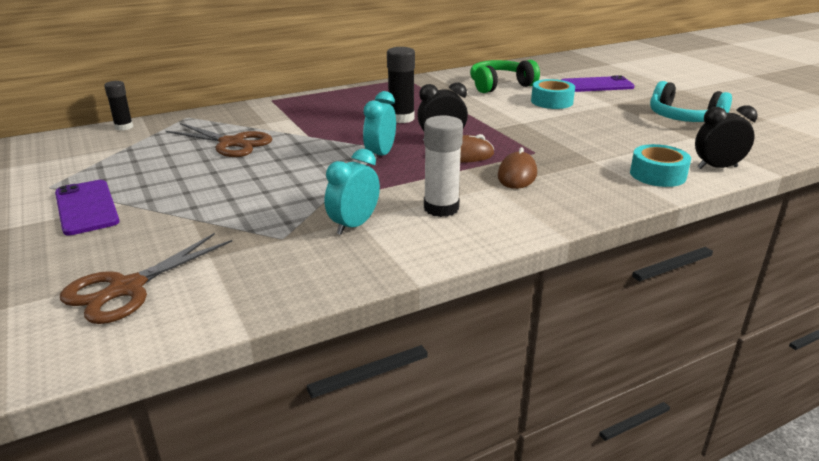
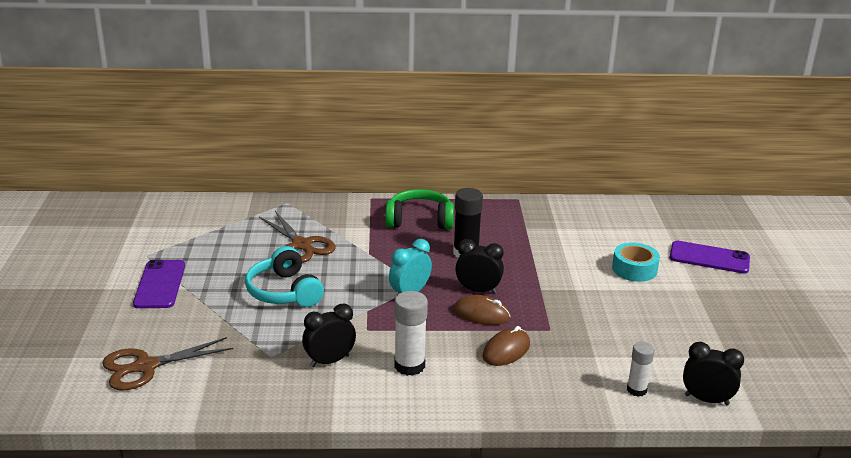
camera: 25 degrees right, 0 degrees up
black glue stick [104,81,133,131] -> none
turquoise clock [325,149,380,235] -> black clock [302,304,356,367]
green headphones [470,60,540,93] -> green headphones moved to [386,189,454,229]
turquoise tape [630,144,691,187] -> white glue stick [627,342,655,397]
turquoise headphones [650,81,732,122] -> turquoise headphones moved to [245,246,324,307]

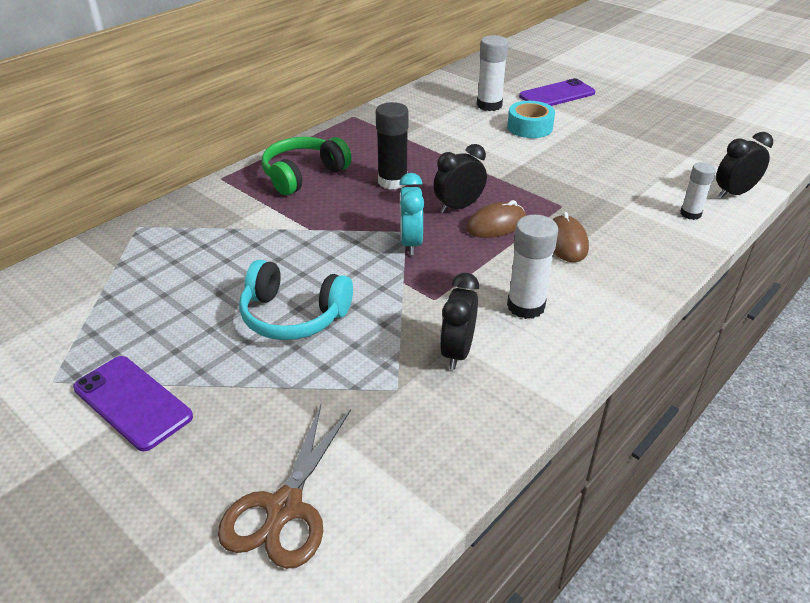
camera: 45 degrees left, 10 degrees up
brown scissors [259,211,336,263] -> none
none -> white glue stick [477,35,508,111]

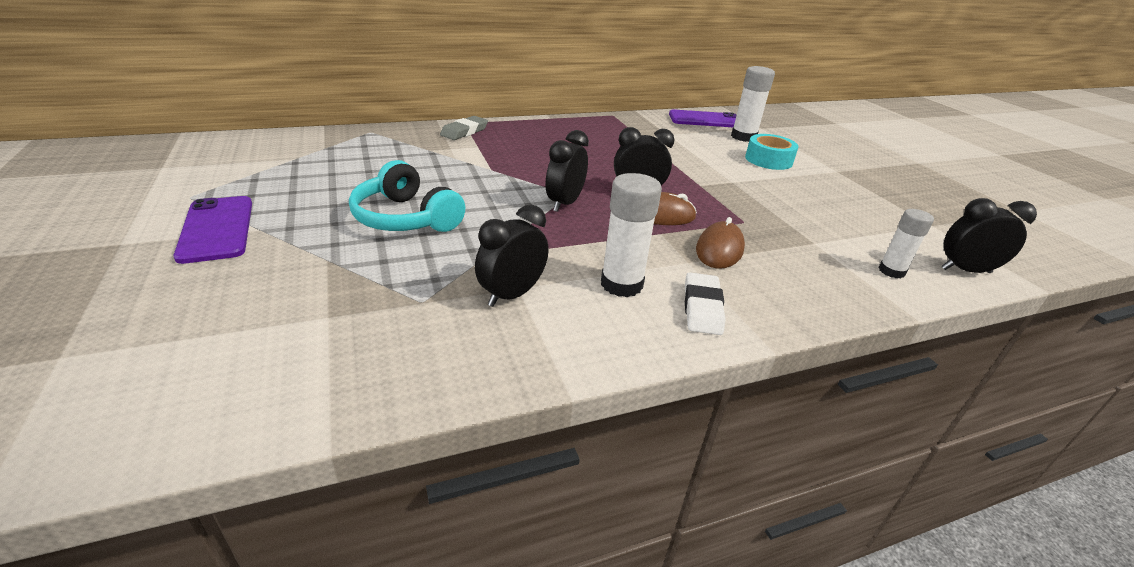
camera: 25 degrees right, 5 degrees down
brown scissors [218,404,351,569] -> none
green headphones [262,137,352,195] -> none
black glue stick [376,102,409,190] -> none
turquoise clock [399,173,424,255] -> black clock [546,130,589,212]
purple phone [519,78,595,106] -> purple phone moved to [669,109,736,127]
none -> grey eraser [440,116,488,140]
none -> white eraser [685,272,726,335]

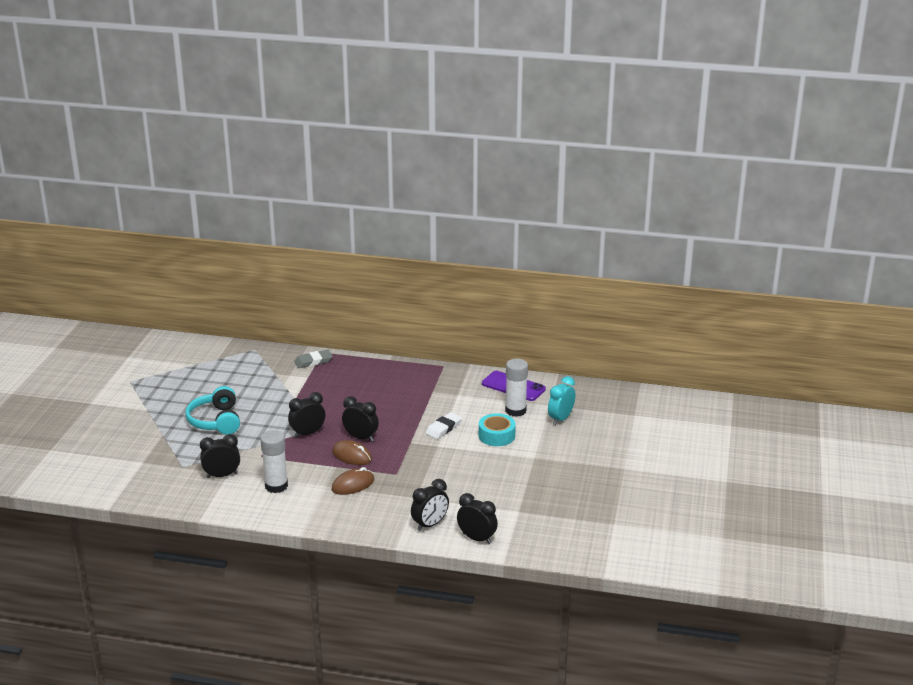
camera: 35 degrees right, 5 degrees down
purple phone [173,196,252,264] -> none
white eraser [685,272,726,335] -> white eraser moved to [426,412,462,439]
white glue stick [878,209,934,278] -> black clock [411,479,449,531]
none -> turquoise clock [548,376,575,425]

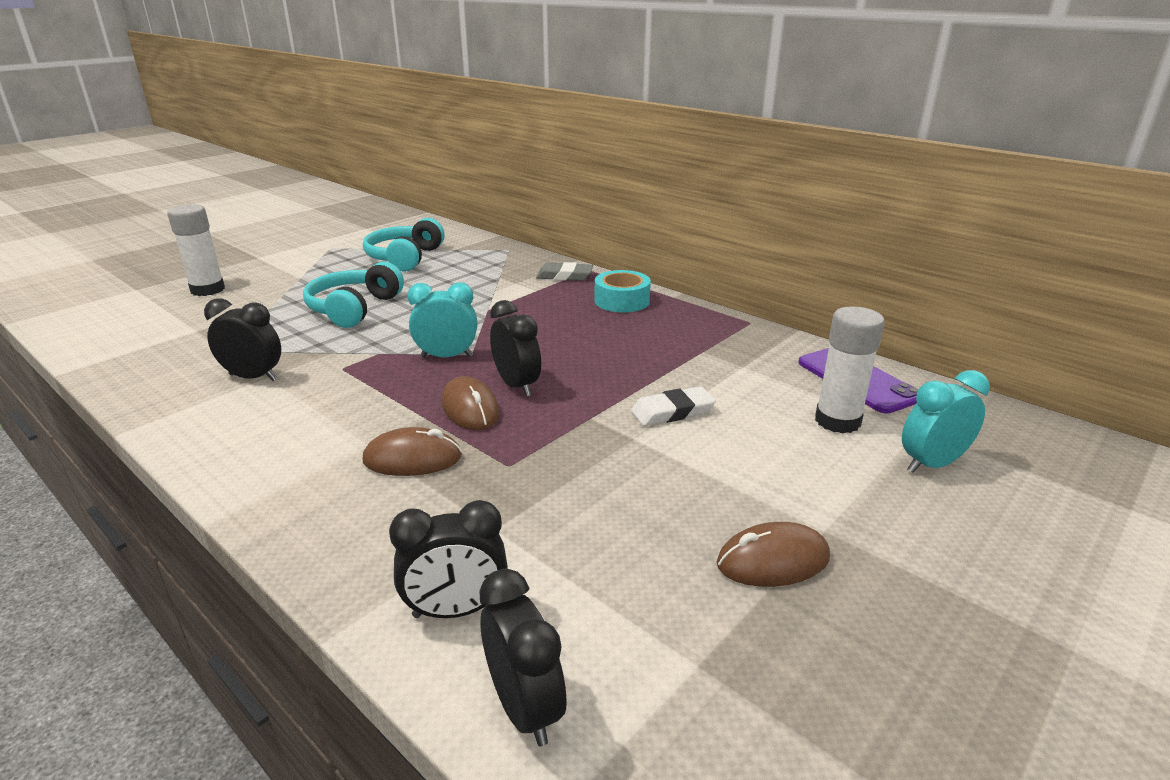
camera: 30 degrees right, 0 degrees up
white glue stick [260,430,288,493] -> white glue stick moved to [167,204,225,296]
black clock [288,392,325,438] -> turquoise clock [408,282,478,358]
turquoise tape [479,413,516,446] -> turquoise tape moved to [595,270,651,312]
none -> turquoise headphones [363,218,445,271]
none -> brown mouse [717,522,830,587]

